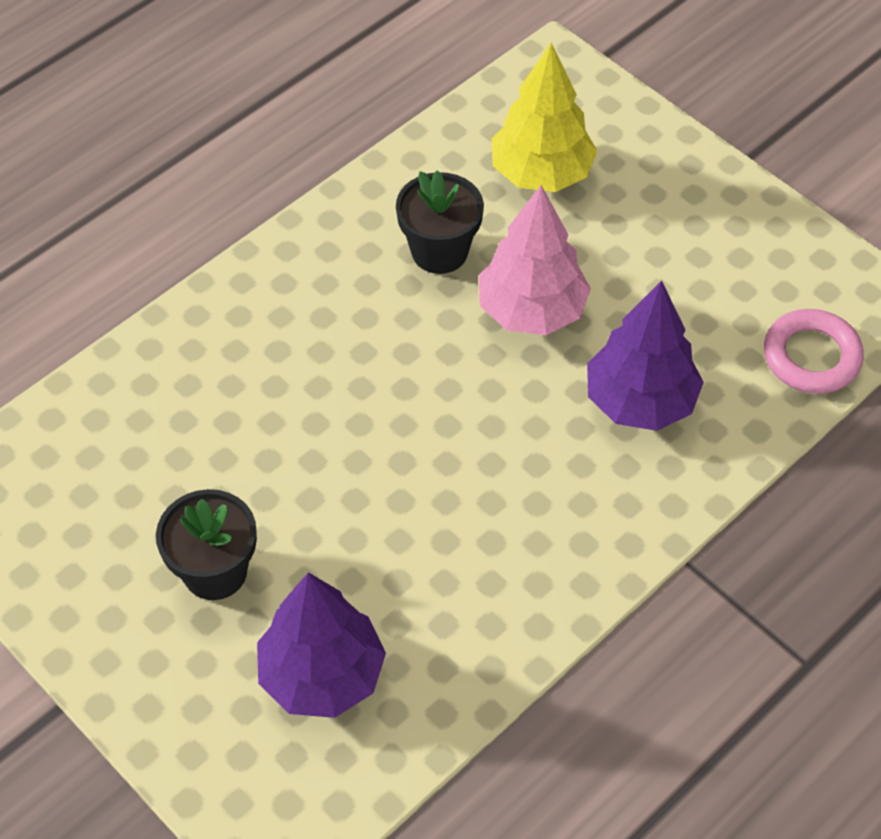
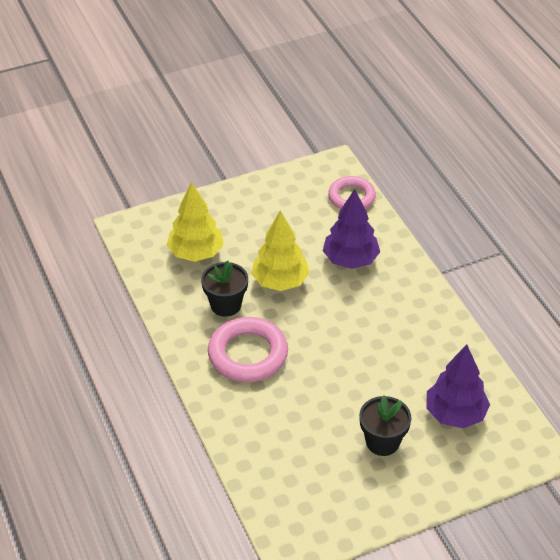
camera: 70 degrees left, 10 degrees down
pink tree [479,185,591,335] -> yellow tree [251,211,310,291]
none -> pink ring [208,317,288,382]

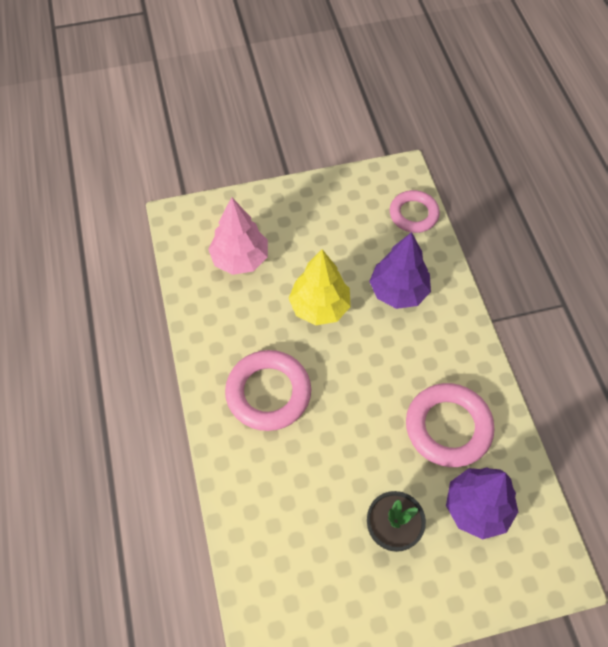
camera: 10 degrees right, 15 degrees up
yellow tree [167,182,224,262] -> pink tree [208,197,268,275]
black flower pot [201,261,248,317] -> none
none -> pink ring [406,383,495,467]

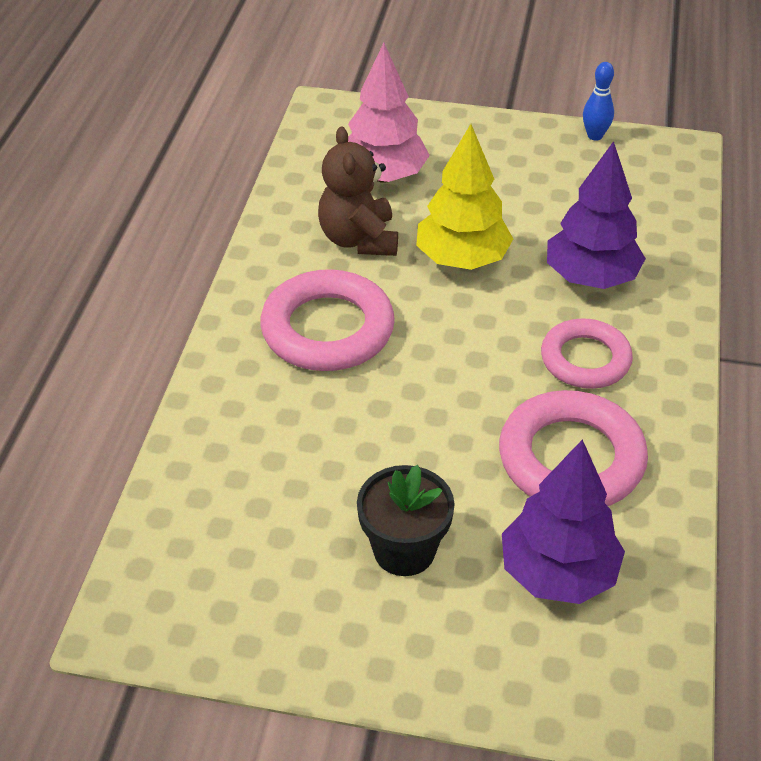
camera: 25 degrees right, 15 degrees down
pink ring [390,190,440,233] -> pink ring moved to [541,318,633,389]
none -> brown teddy bear [318,127,398,256]
none -> blue bowling pin [583,62,614,141]

